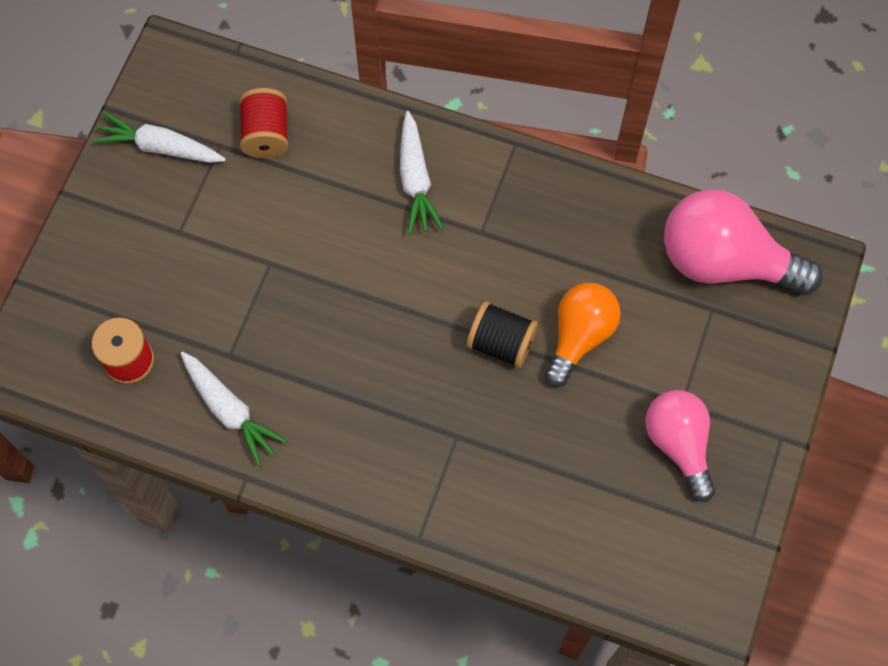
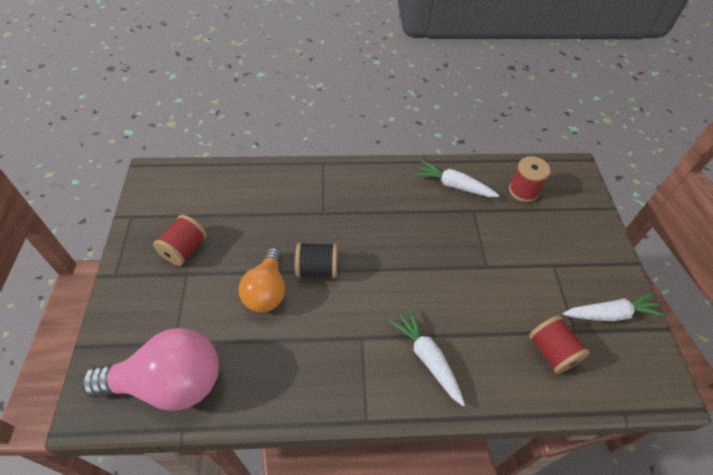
camera: 155 degrees right, 15 degrees down
pink light bulb [645,390,715,502] -> red spool [153,215,207,266]

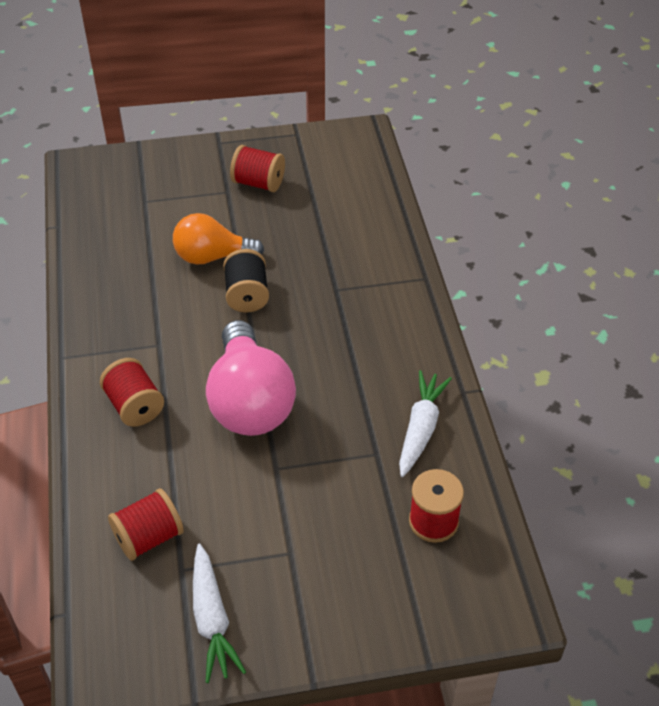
camera: 85 degrees right, 5 degrees down
pink light bulb [82,328,219,411] -> pink light bulb moved to [206,320,296,436]
white carrot [389,308,465,406] -> red spool [100,358,164,427]

